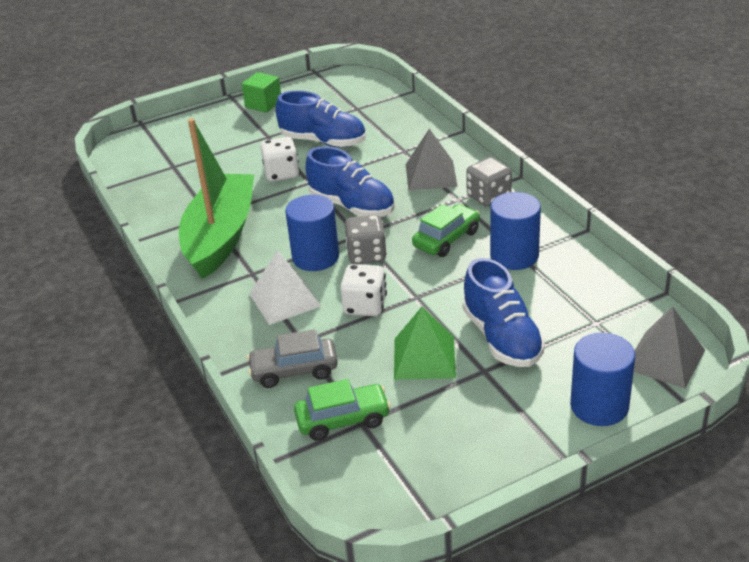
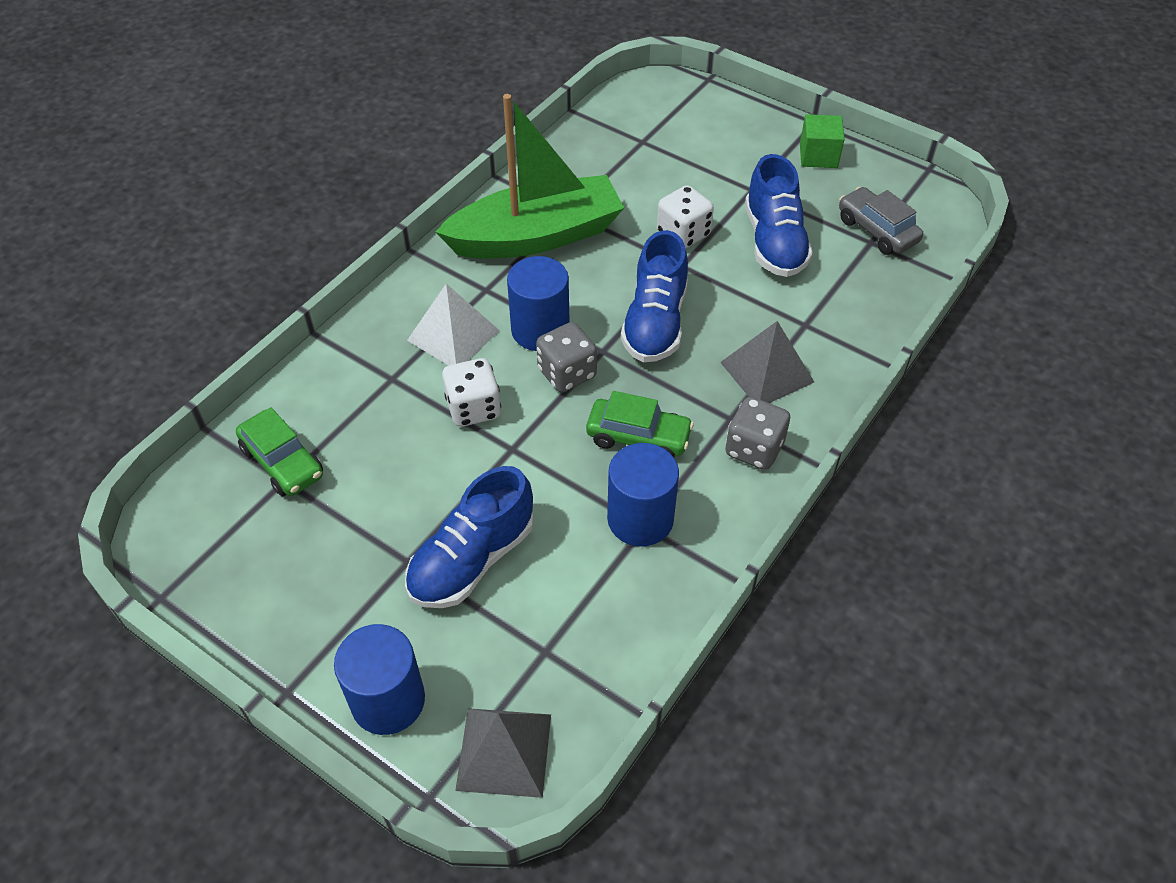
camera: 60 degrees right, 15 degrees up
grey car [247,329,338,388] -> grey car moved to [839,187,923,255]
green pyramid [394,307,456,380] -> none

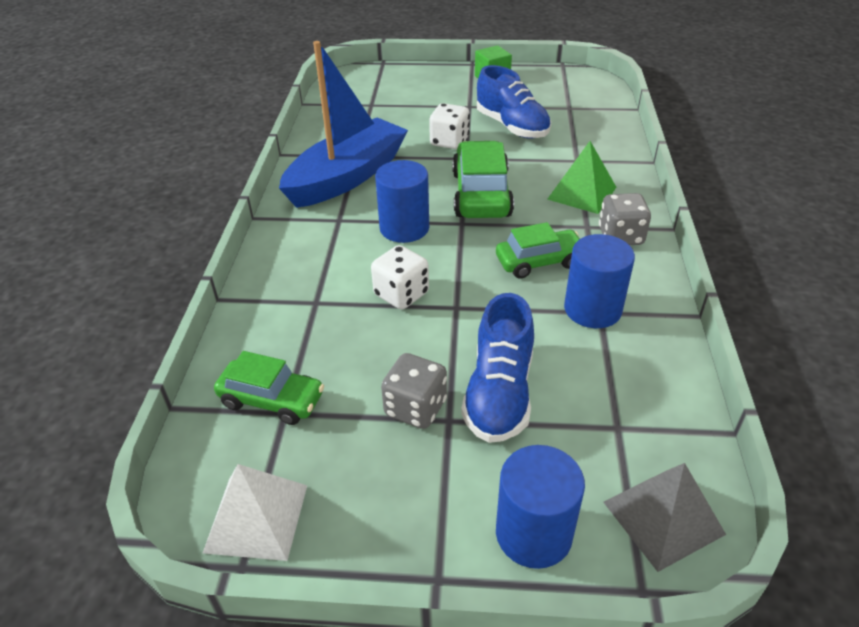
camera: 30 degrees left, 10 degrees down
white pyramid [407,284,500,366] -> white pyramid moved to [203,464,307,561]
green boat [436,94,624,259] -> blue boat [279,41,408,208]
grey dice [536,322,597,392] -> grey dice moved to [381,353,447,429]
blue shoe [621,230,688,362] -> green car [452,141,514,218]
grey pyramid [720,321,814,403] -> green pyramid [547,141,616,214]
grey car [839,187,923,255] -> none

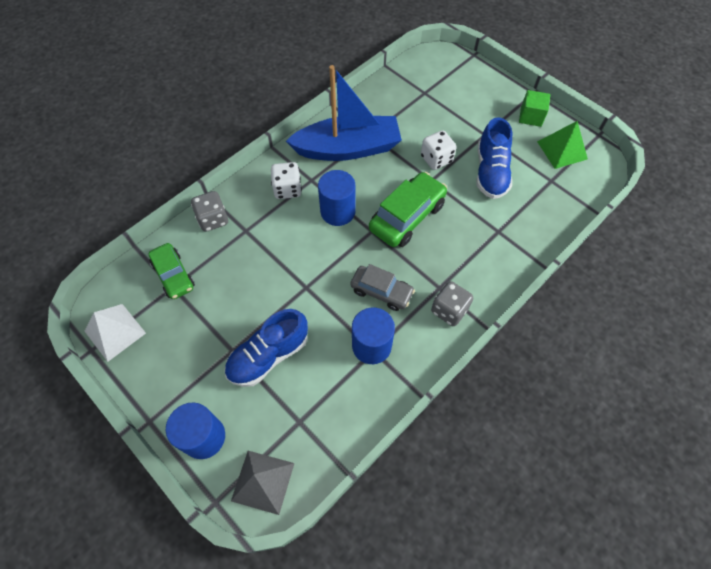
camera: 40 degrees right, 20 degrees up
white dice [371,245,429,310] -> white dice moved to [271,162,302,199]
grey dice [381,353,447,429] -> grey dice moved to [191,191,228,232]
green car [496,222,580,278] -> grey car [350,264,415,311]
green pyramid [547,141,616,214] -> green pyramid moved to [537,121,588,169]

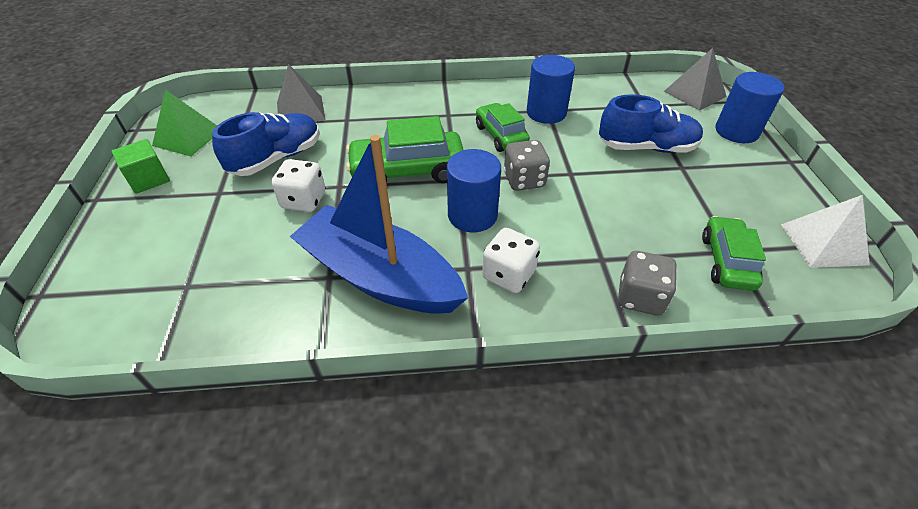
camera: 140 degrees left, 15 degrees down
grey car [350,264,415,311] -> green car [476,103,530,152]
grey dice [431,281,473,326] -> grey dice moved to [503,140,550,191]
none -> grey pyramid [277,64,326,121]

